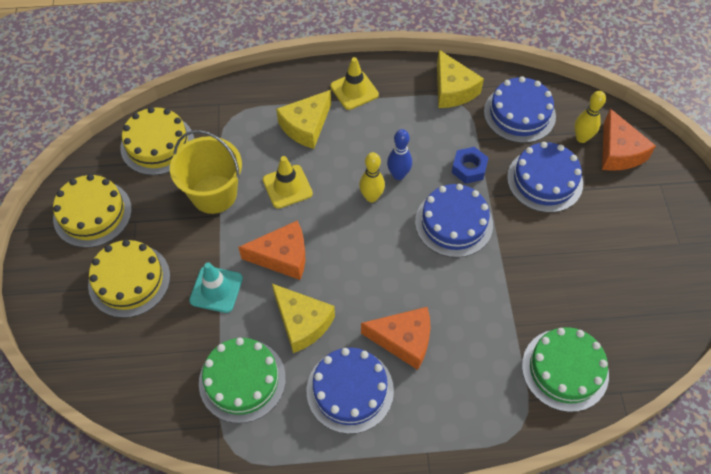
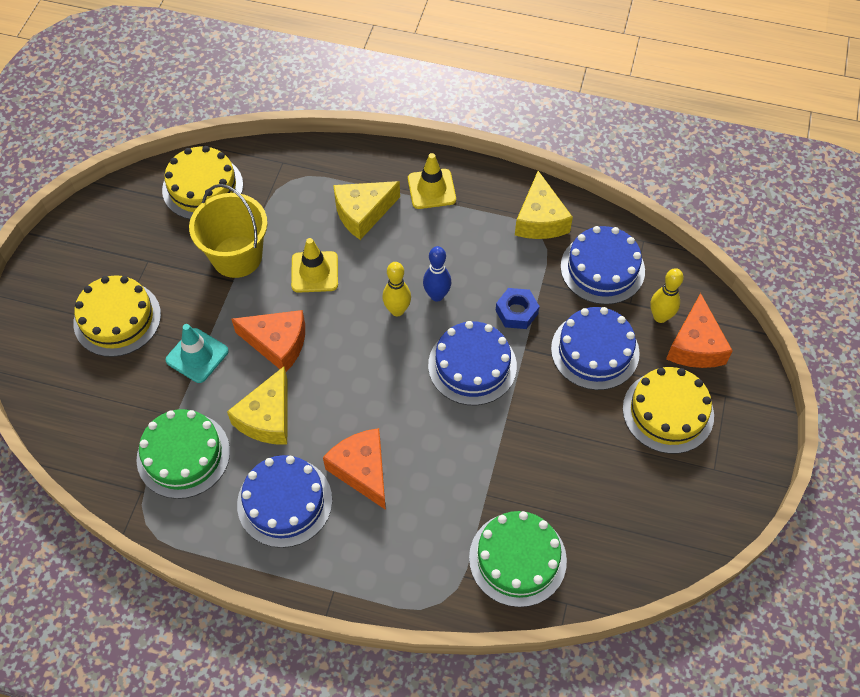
camera: 20 degrees right, 0 degrees up
yellow cake [53,174,132,248] -> yellow cake moved to [623,367,714,454]
yellow cheese [272,284,335,353] -> yellow cheese turned 45 degrees clockwise [227,366,287,445]
orange cheese [361,307,431,370] -> orange cheese turned 150 degrees counterclockwise [323,428,386,510]

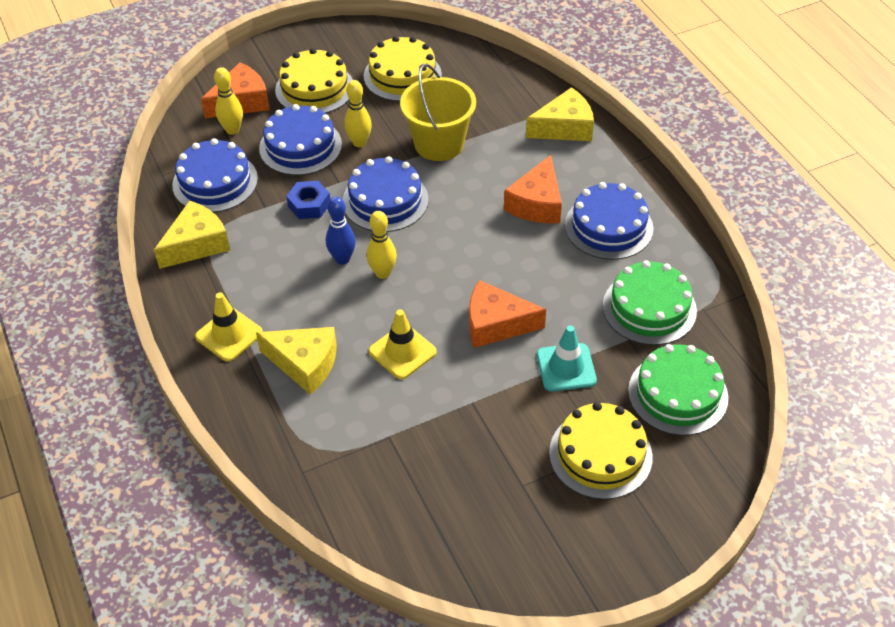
camera: 130 degrees left, 10 degrees down
yellow cake [162,146,243,219] -> yellow cake moved to [364,36,442,101]
yellow bucket [189,184,268,278] -> yellow bucket moved to [400,64,476,161]
yellow cheese [227,366,287,445] -> yellow cheese moved to [526,87,594,141]
orange cheese [231,310,305,372] -> orange cheese turned 60 degrees counterclockwise [469,280,546,348]
green cake [469,511,567,607] -> green cake moved to [628,344,728,435]
none -> yellow bowling pin [344,80,372,147]

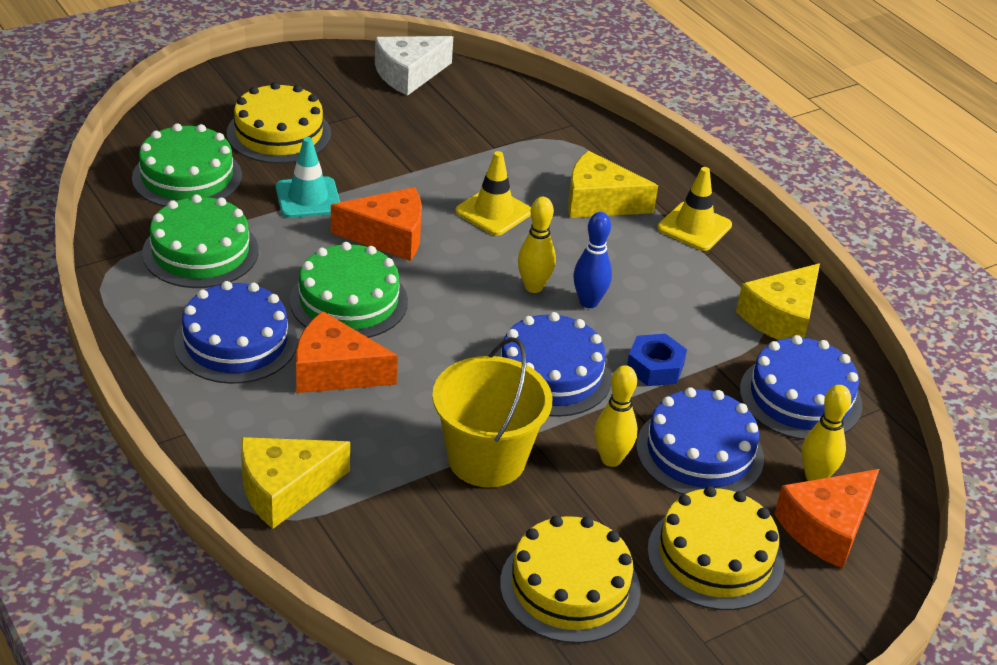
camera: 170 degrees right, 10 degrees down
orange cheese [504,155,562,223] -> orange cheese turned 90 degrees counterclockwise [296,311,398,393]
none -> green cake [290,242,408,338]
none -> white cheese [375,36,453,96]

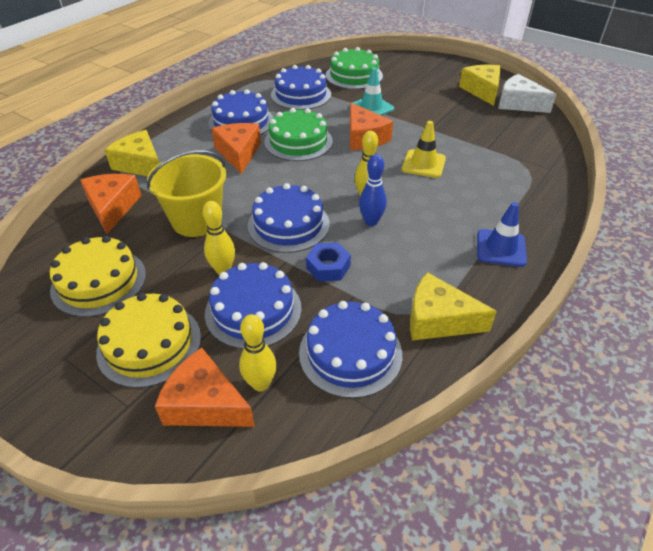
camera: 70 degrees right, 5 degrees up
green cake [142,194,259,288] -> blue cake [271,65,331,110]
yellow cake [227,82,331,164] -> none
yellow cheese [568,151,658,218] -> yellow cheese moved to [459,65,501,106]
yellow traffic cone [657,167,732,251] -> blue traffic cone [477,202,527,267]
none -> orange cheese [80,174,142,234]

